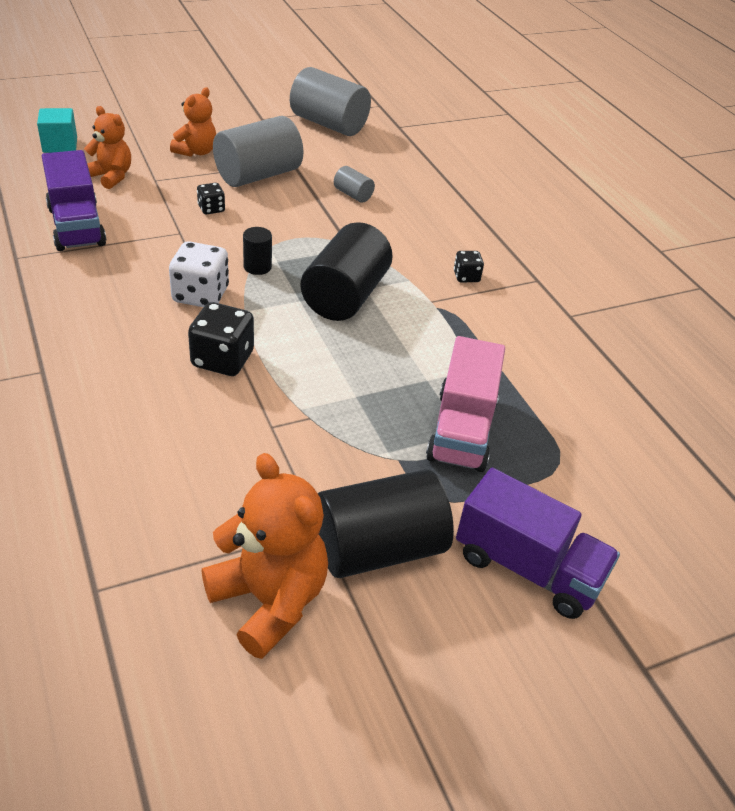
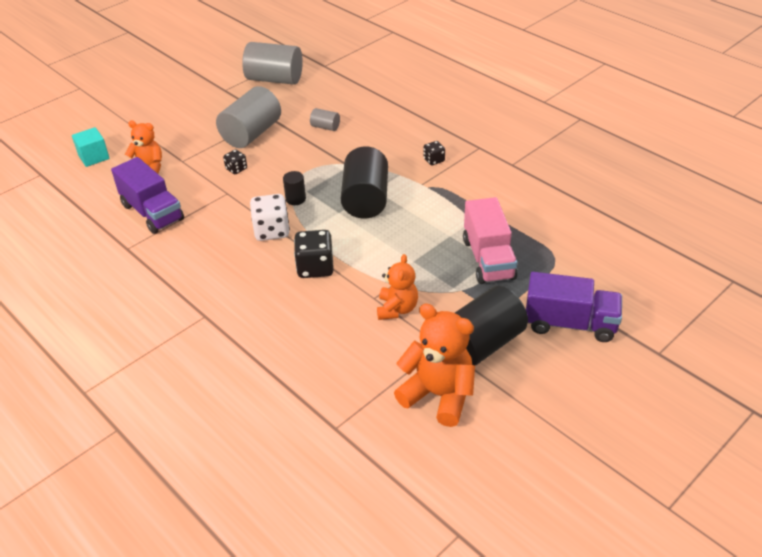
camera: 15 degrees left, 0 degrees up
orange teddy bear [170,87,216,157] -> orange teddy bear moved to [377,254,418,320]

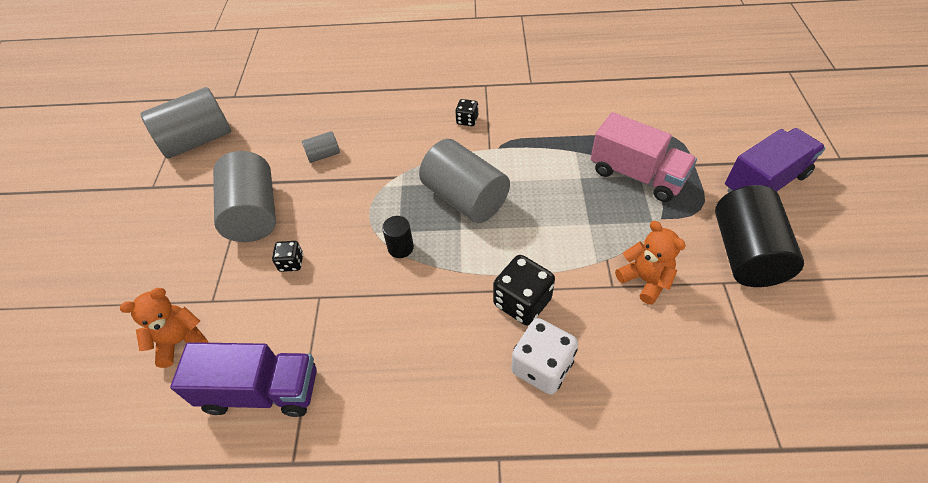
camera: 45 degrees left, 10 degrees up
turquoise cube [72,127,110,167] -> none
white dice [250,194,290,241] -> white dice moved to [511,318,578,395]
black cylinder [341,147,388,218] -> grey cylinder [419,139,510,223]
orange teddy bear [394,303,475,427] -> none

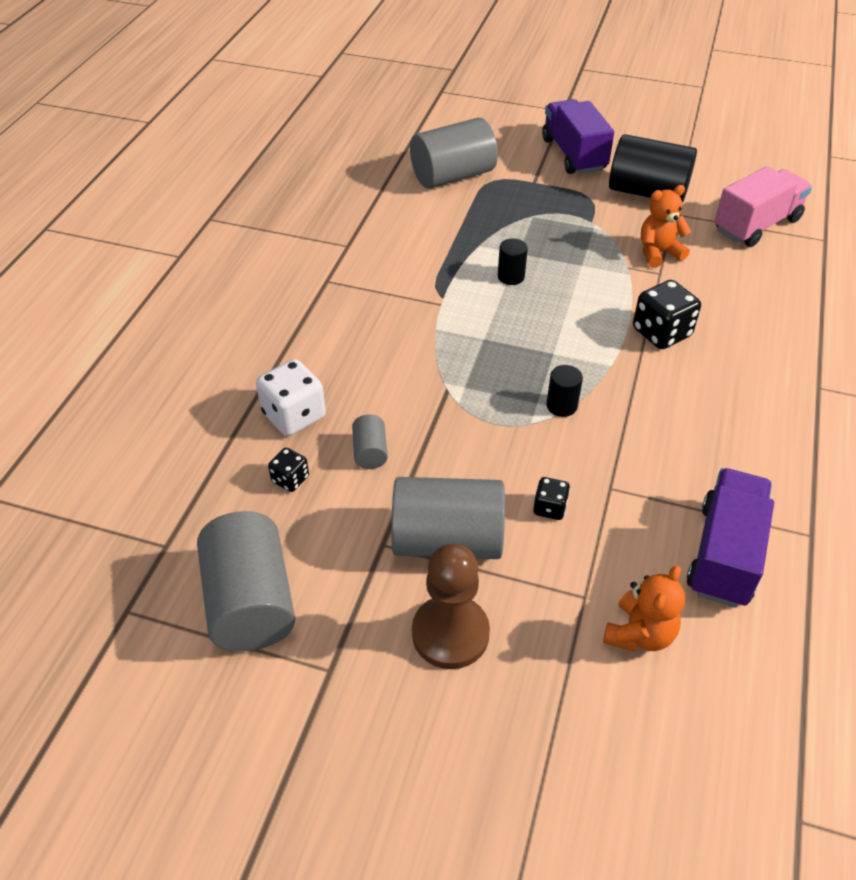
camera: 75 degrees left, 5 degrees down
orange teddy bear [120,288,208,368] -> orange teddy bear turned 135 degrees counterclockwise [603,566,685,652]
grey cylinder [419,139,510,223] -> grey cylinder moved to [410,118,498,189]
black dice [455,99,478,126] -> black dice moved to [268,448,309,492]
white dice [511,318,578,395] -> white dice moved to [256,359,326,436]
pink truck [591,112,697,202] -> pink truck moved to [714,166,812,247]
none -> brown pawn [412,544,490,669]
none -> black cylinder [498,238,528,285]

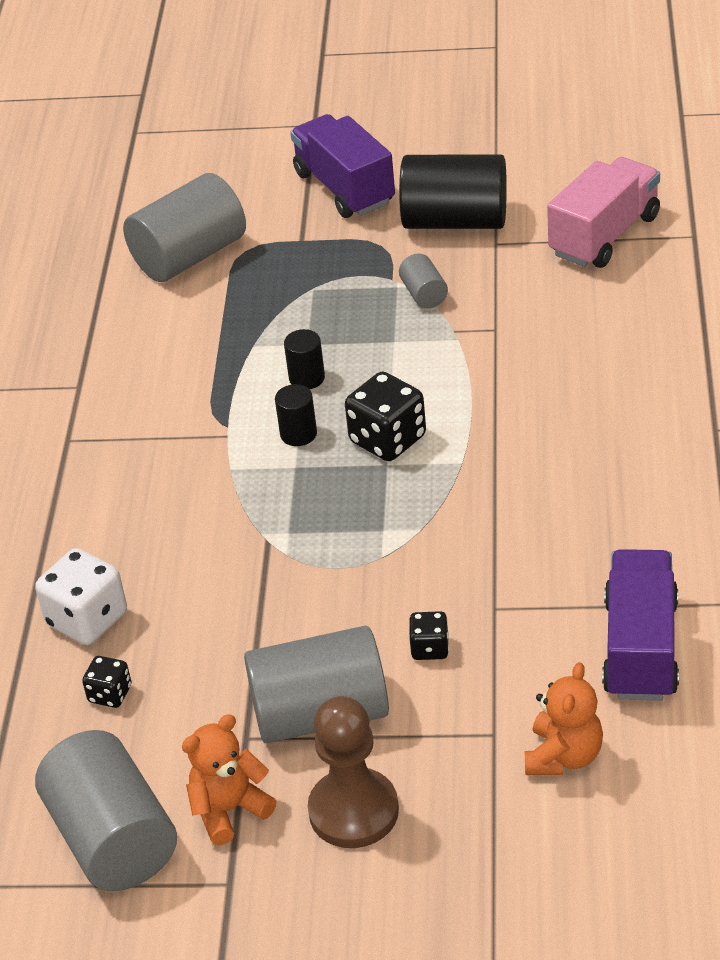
camera: 10 degrees left, 5 degrees down
grey cylinder [352,414,388,469] -> grey cylinder moved to [399,254,448,308]
black cylinder [546,365,583,417] -> black cylinder moved to [275,384,317,446]
black dice [633,280,701,349] -> black dice moved to [345,372,426,461]
orange teddy bear [641,185,691,268] -> orange teddy bear moved to [182,714,277,845]

